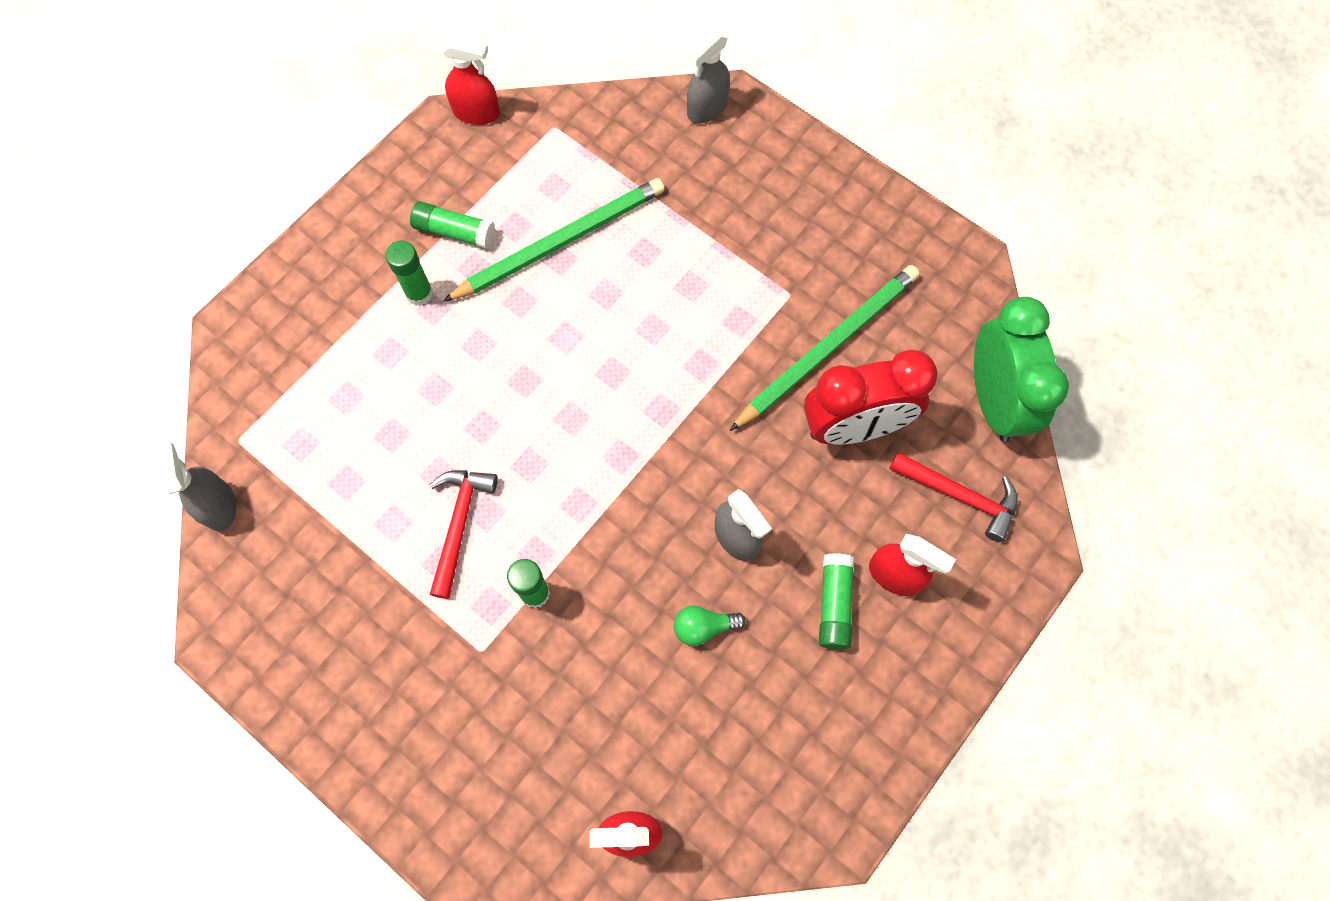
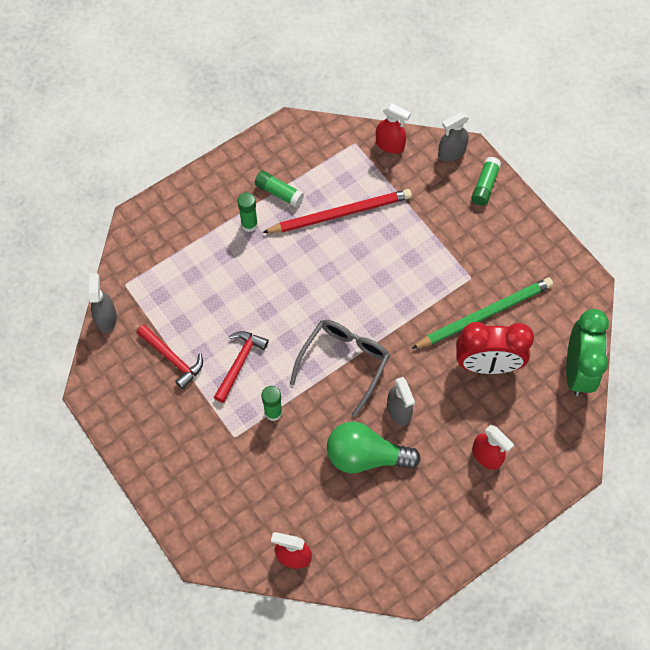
camera: 15 degrees right, 5 degrees down
red spray bottle [442,35,500,125] -> red spray bottle moved to [376,103,411,154]
green pencil [443,178,665,302] -> red pencil [262,189,412,233]
green light bulb [674,606,746,646] -> green light bulb [327,422,421,473], size x2.16
green glue stick [819,553,854,649] -> green glue stick moved to [471,157,501,206]
red hammer [889,452,1018,542] -> red hammer moved to [137,325,203,389]
none -> grey glasses [290,320,390,417]

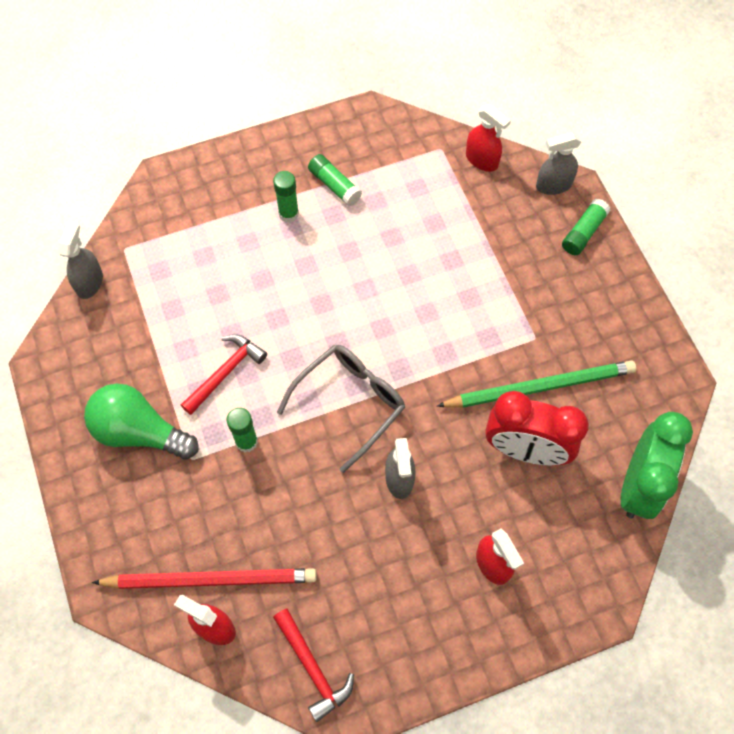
camera: 15 degrees right, 0 degrees up
red hammer [137,325,203,389] -> red hammer moved to [273,609,354,722]
red pencil [262,189,412,233] -> red pencil moved to [92,568,317,589]
green light bulb [327,422,421,473] -> green light bulb moved to [84,384,199,460]

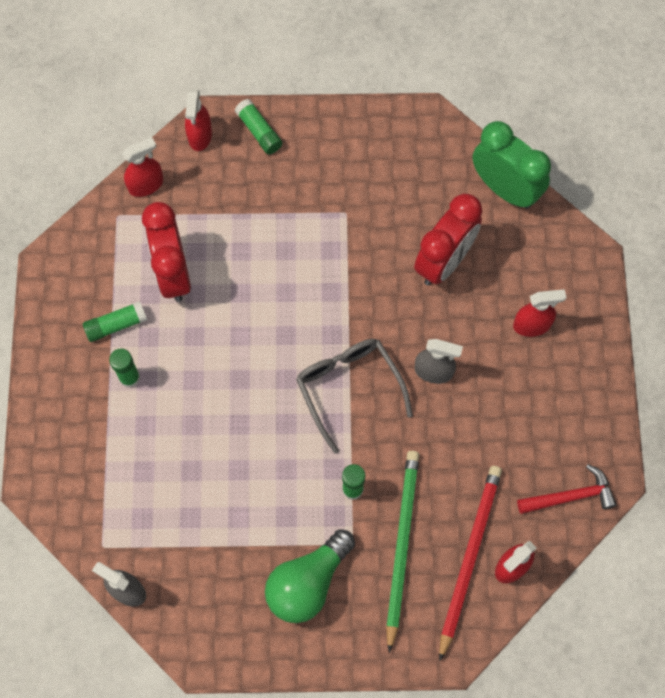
camera: 70 degrees left, 5 degrees up
red hammer [181,334,267,415] -> none
green pencil [437,360,636,408] -> green pencil moved to [386,451,419,653]
grey spray bottle [536,132,581,195] -> red spray bottle [185,89,212,151]
none -> red clock [142,202,191,302]

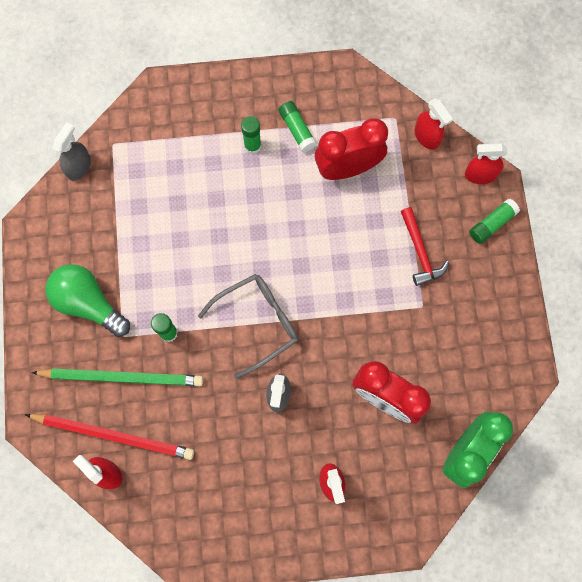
camera: 85 degrees right, 5 degrees up
red hammer [517,464,616,514] -> red hammer moved to [401,207,449,286]

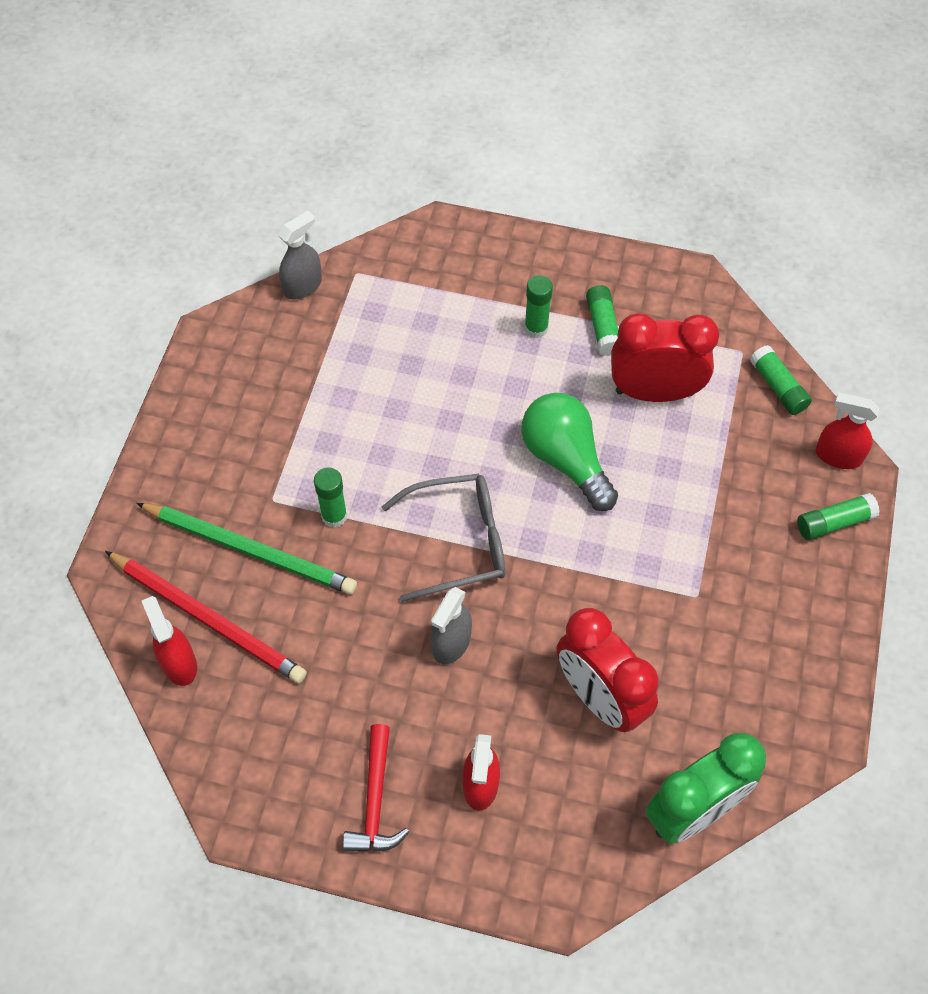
camera: 20 degrees right, 15 degrees down
green light bulb [46,264,130,337] -> green light bulb moved to [521,393,618,511]
red hammer [401,207,449,286] -> red hammer moved to [343,724,409,852]
red spray bottle [415,98,453,150] -> green glue stick [750,345,812,415]

